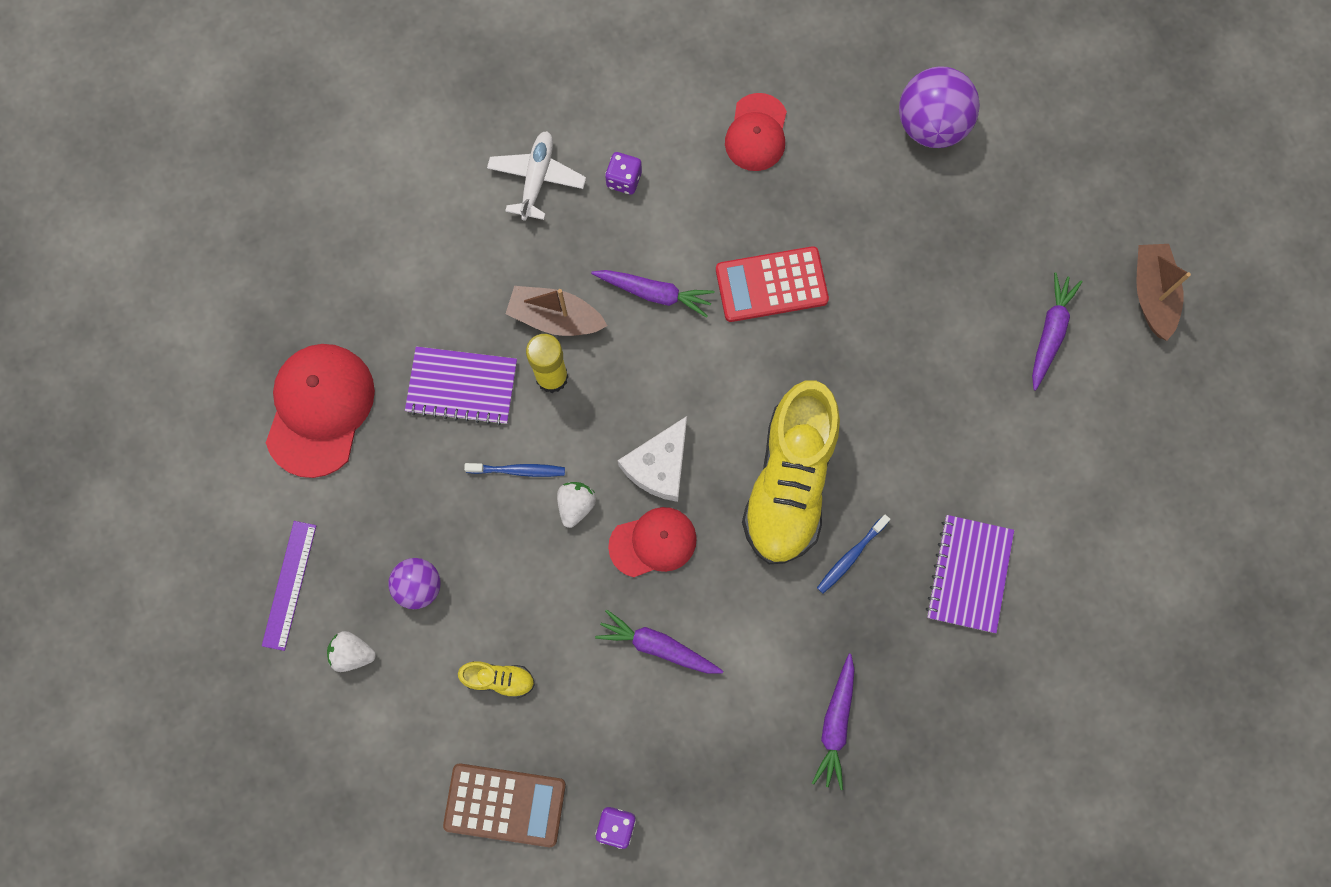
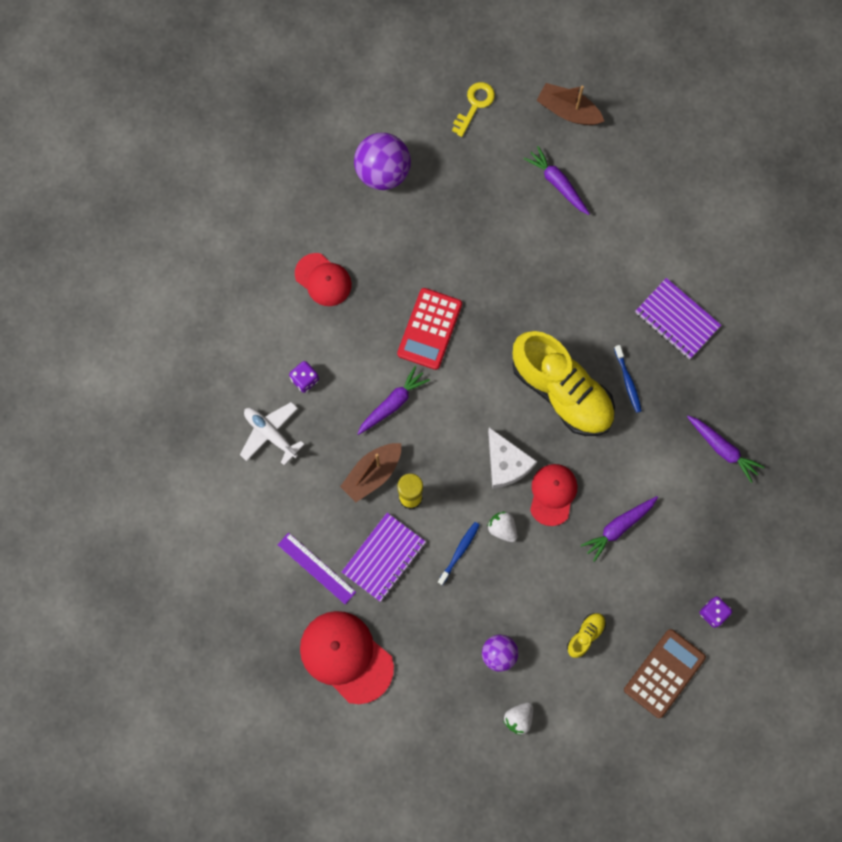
camera: 60 degrees left, 0 degrees up
purple ruler [262,521,317,651] -> purple ruler moved to [278,533,356,604]
none -> yellow key [452,82,495,137]

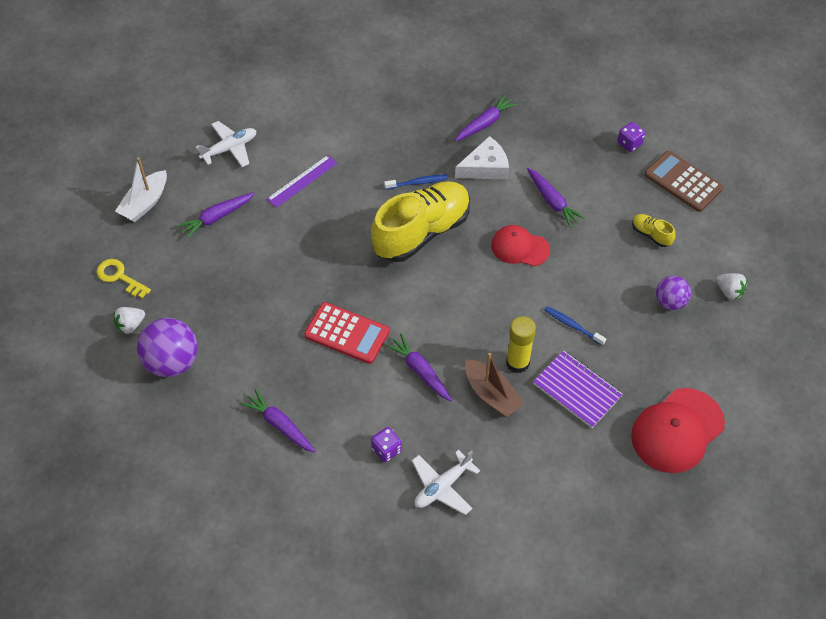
camera: 85 degrees left, 20 degrees down
purple ruler [278,533,356,604] -> purple ruler moved to [267,155,337,208]
red cap [295,253,352,306] -> purple carrot [240,389,316,453]
white strawberry [487,511,517,542] -> white strawberry moved to [113,307,145,334]
white cheese [488,427,537,489] -> white cheese moved to [455,136,509,179]
brown boat [537,83,604,125] -> white boat [115,157,167,222]
purple notebook [635,278,721,359] -> none
none -> white plane [196,121,256,167]

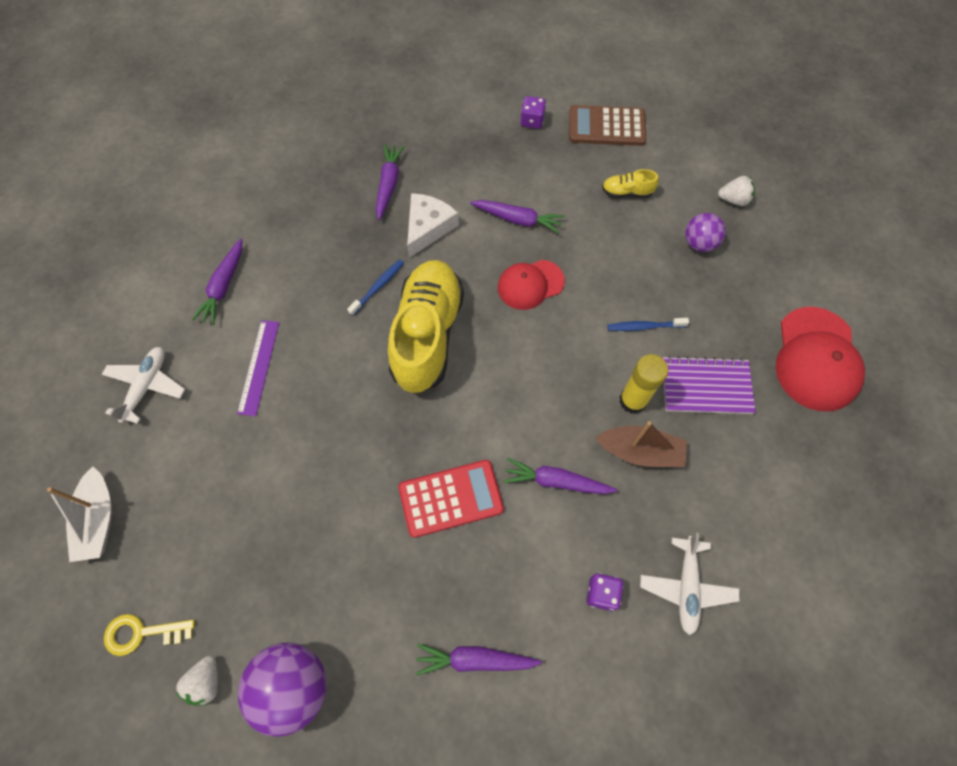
camera: 40 degrees left, 10 degrees up
purple carrot [177,192,255,239] -> purple carrot moved to [191,238,242,325]

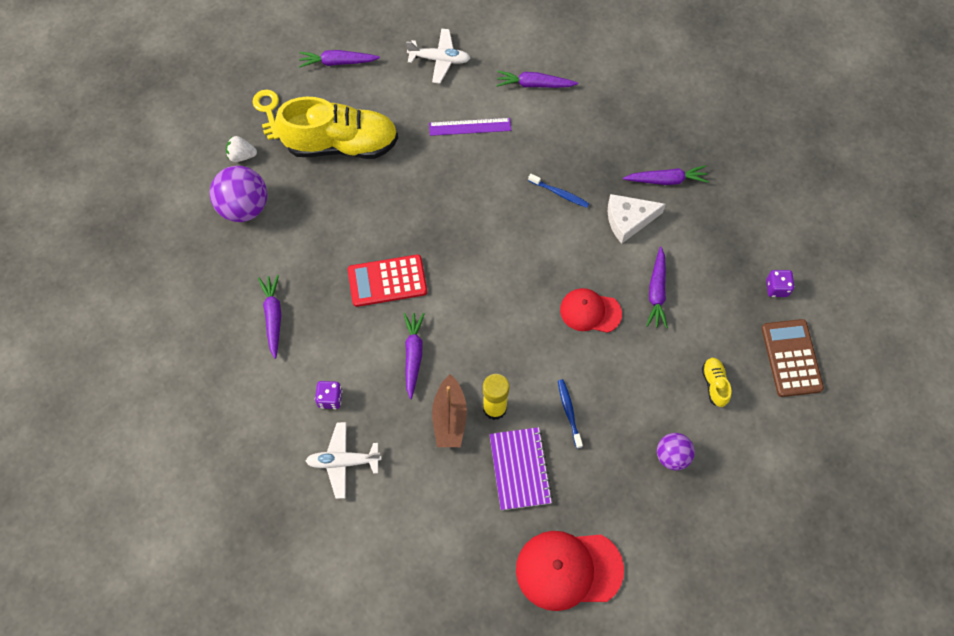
camera: 80 degrees right, 0 degrees up
white boat [47,466,112,562] -> purple carrot [299,50,380,68]
yellow shoe [388,260,464,393] -> yellow shoe moved to [275,97,398,159]
red calculator [399,460,504,538] -> red calculator turned 105 degrees clockwise [348,255,427,307]
white cheese [407,193,459,258] -> white cheese turned 150 degrees clockwise [608,194,666,244]
red cap [498,260,565,310] -> red cap turned 45 degrees counterclockwise [560,288,622,333]
white strawberry [718,176,755,206] -> none

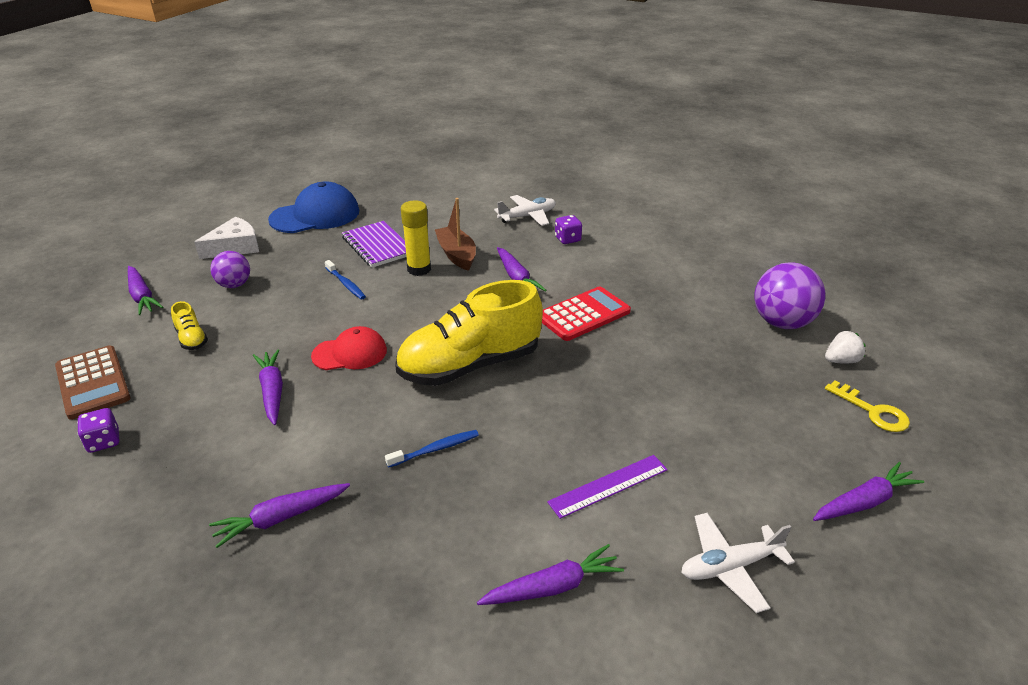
camera: 155 degrees right, 30 degrees down
purple carrot [258,275,281,359] -> purple carrot moved to [128,266,163,315]
yellow shoe [275,97,398,159] -> yellow shoe moved to [395,280,543,386]
red cap [516,531,624,611] -> blue cap [268,181,359,233]
blue toothbrush [528,174,590,208] -> blue toothbrush turned 150 degrees clockwise [385,430,479,468]
white cheese [608,194,666,244] -> white cheese moved to [194,217,259,259]

